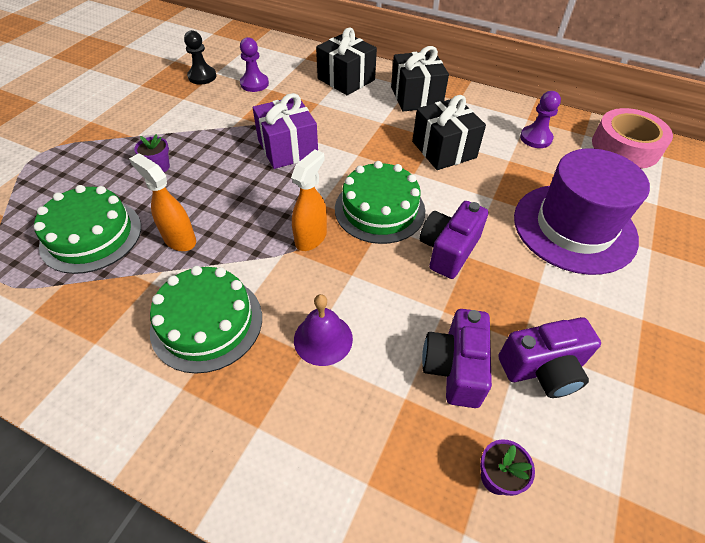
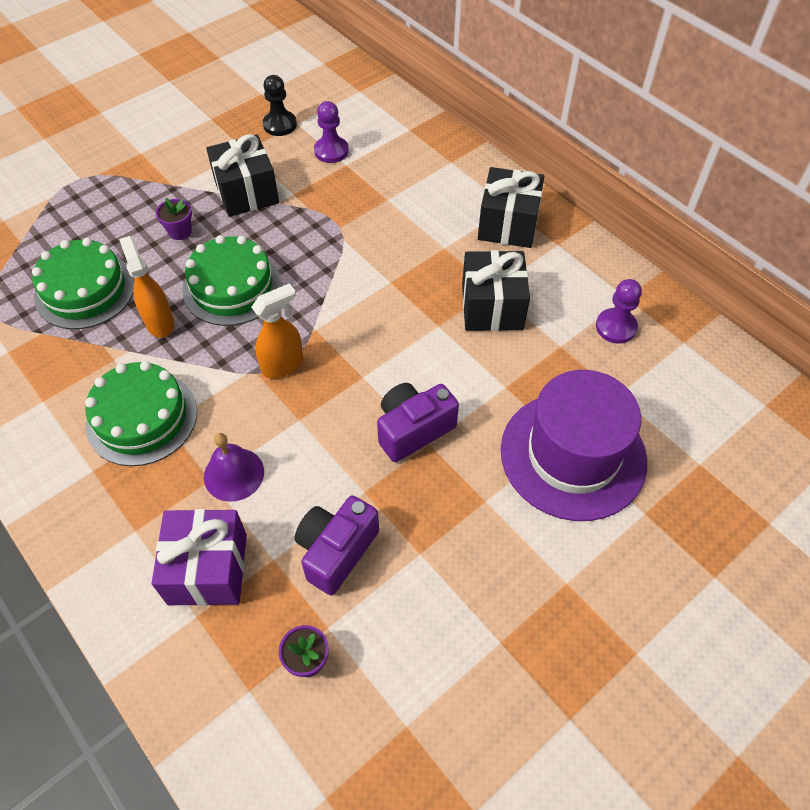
camera: 25 degrees right, 5 degrees up
purple gift [253,93,318,169] -> purple gift moved to [151,509,247,606]
black gift [316,27,377,95] -> black gift moved to [206,134,279,217]
green cake [335,161,425,244] -> green cake moved to [183,235,281,326]
purple camera [498,317,601,398] -> none
pink tape [592,108,673,169] -> none

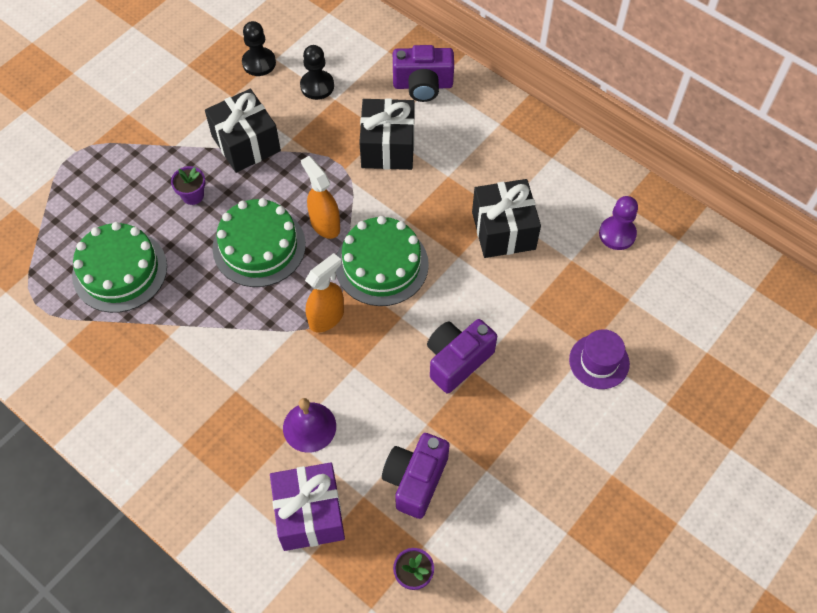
camera: 10 degrees left, 5 degrees up
green cake [85,361,197,466] -> green cake moved to [335,216,429,306]
orange spray bottle [119,236,174,338] -> orange spray bottle moved to [301,156,340,239]
purple pawn [314,101,349,163] -> black pawn [300,45,334,100]
black gift [478,167,544,248] -> black gift moved to [359,98,415,170]
purple hat [501,370,647,521] -> purple hat [569,329,630,389], size x0.47
none -> purple camera [393,45,454,102]

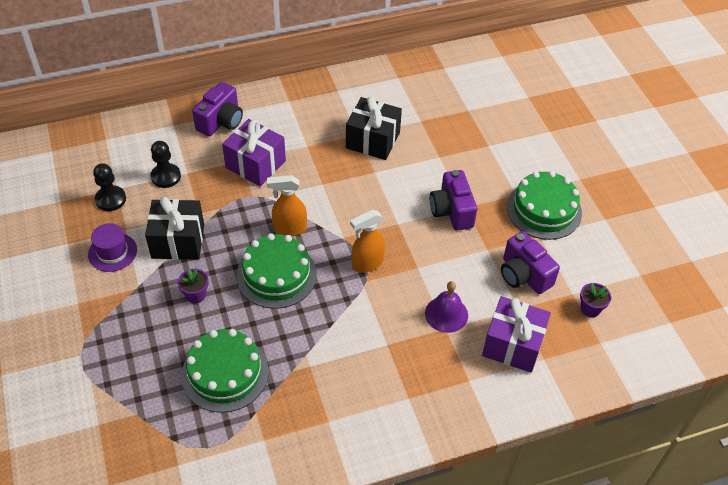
camera: 60 degrees left, 10 degrees down
orange spray bottle [305,253,344,332] -> orange spray bottle turned 105 degrees counterclockwise [350,209,385,273]
green cake [335,216,429,306] -> green cake moved to [507,171,582,240]
black gift [359,98,415,170] -> purple gift [222,119,286,187]
purple hat [569,329,630,389] -> purple hat moved to [88,223,137,272]
purple pawn [599,196,638,250] -> none

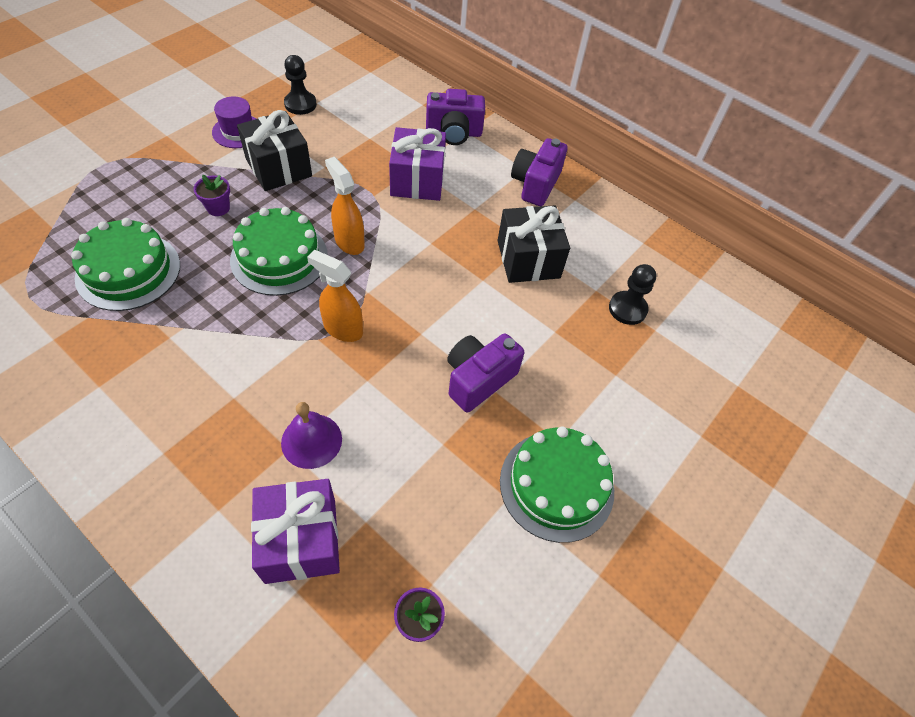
camera: 55 degrees right, 5 degrees up
black pawn [150,141,181,188] -> black pawn moved to [609,264,656,325]
purple camera [501,231,560,294] -> purple camera moved to [511,138,568,206]

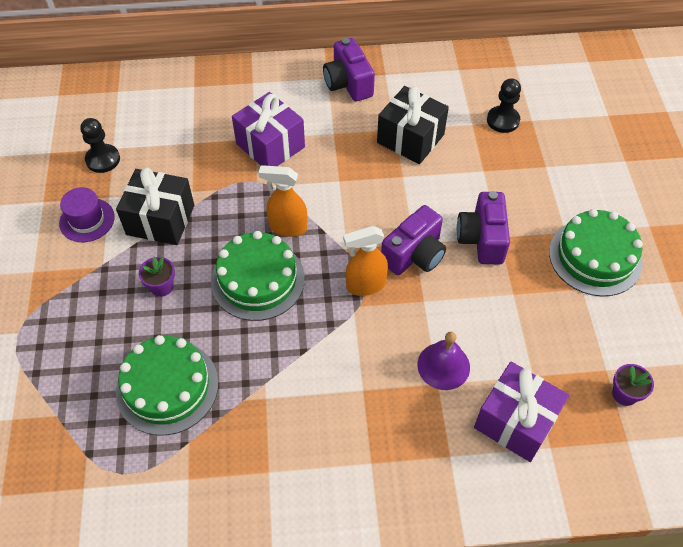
camera: 40 degrees left, 0 degrees up
purple camera [426,89,485,145] -> purple camera moved to [381,205,446,275]

